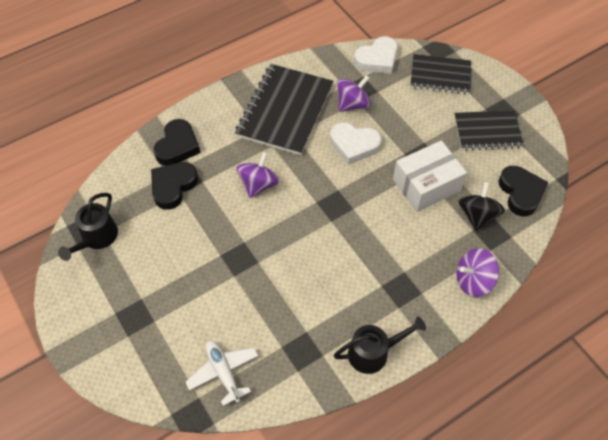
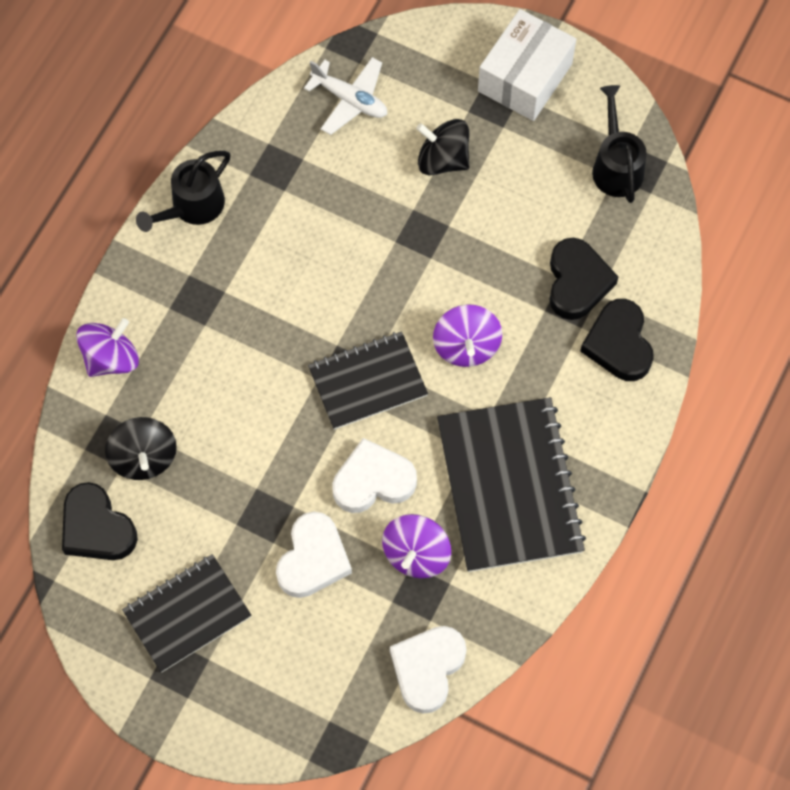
camera: 150 degrees right, 10 degrees up
white box [393,140,467,212] -> white box moved to [478,9,576,121]
black notebook [410,54,471,94] -> black notebook moved to [308,331,428,430]
none -> white heart [276,512,352,598]
none -> black spinning top [416,119,469,175]

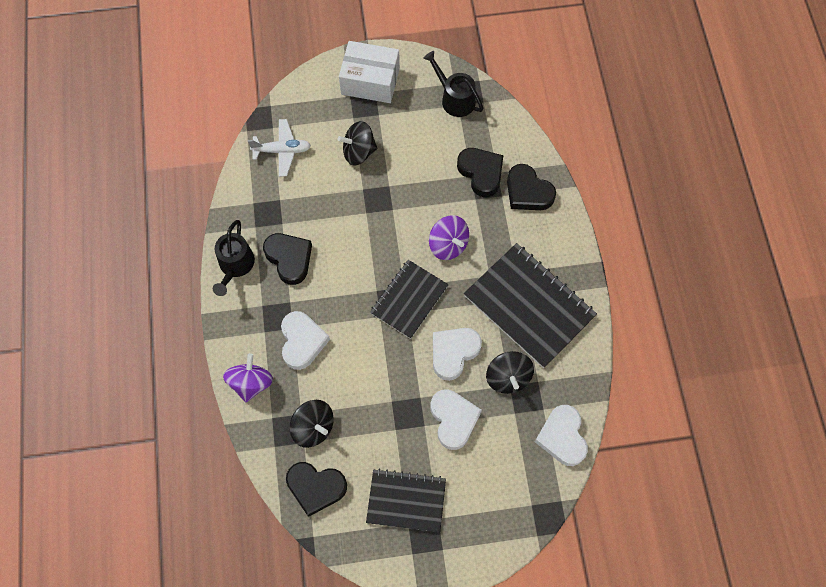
camera: 35 degrees left, 0 degrees up
black notebook [122,554,252,673] -> black notebook turned 75 degrees clockwise [366,469,446,532]
purple spinning top [382,514,451,578] -> black spinning top [486,351,534,394]
white box [478,9,576,121] -> white box turned 75 degrees counterclockwise [339,41,400,103]
none -> black heart [263,233,312,285]
none -> white heart [281,311,330,370]

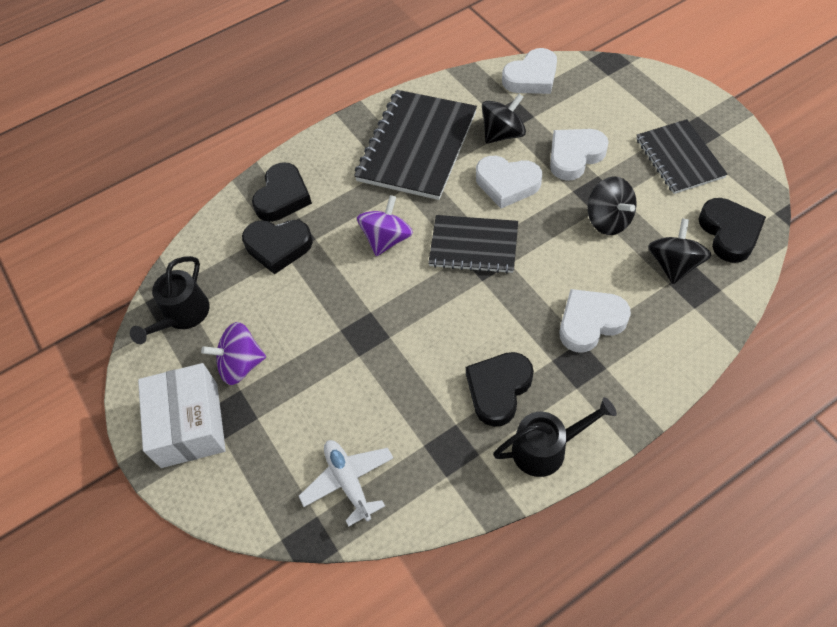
camera: 110 degrees left, 10 degrees down
purple spinning top [223,353,273,402] -> purple spinning top moved to [201,322,266,385]
black spinning top [338,121,377,165] -> black spinning top moved to [588,176,637,235]
black heart [457,148,503,197] -> black heart turned 120 degrees counterclockwise [242,220,313,274]

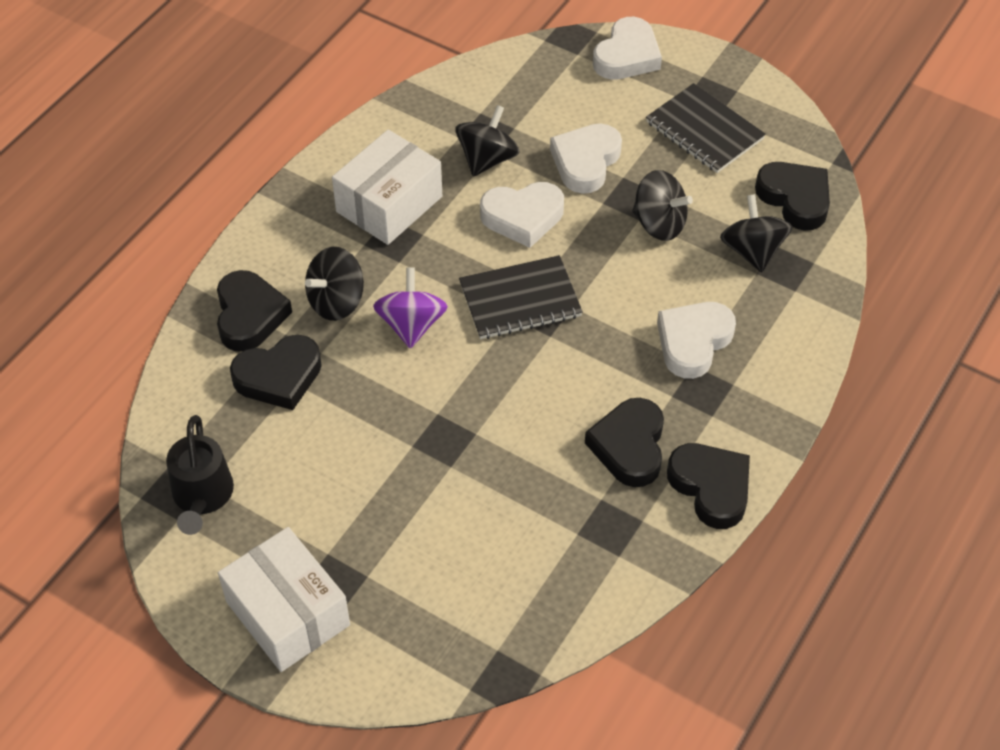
camera: 30 degrees left, 5 degrees down
purple spinning top [201,322,266,385] -> none
white plane [299,440,393,527] -> none
black notebook [354,90,477,200] -> white box [332,129,442,245]
black watering can [493,397,617,477] -> black heart [667,443,750,529]
white heart [502,48,557,94] -> white heart moved to [593,17,662,80]
none -> black spinning top [305,247,364,321]

